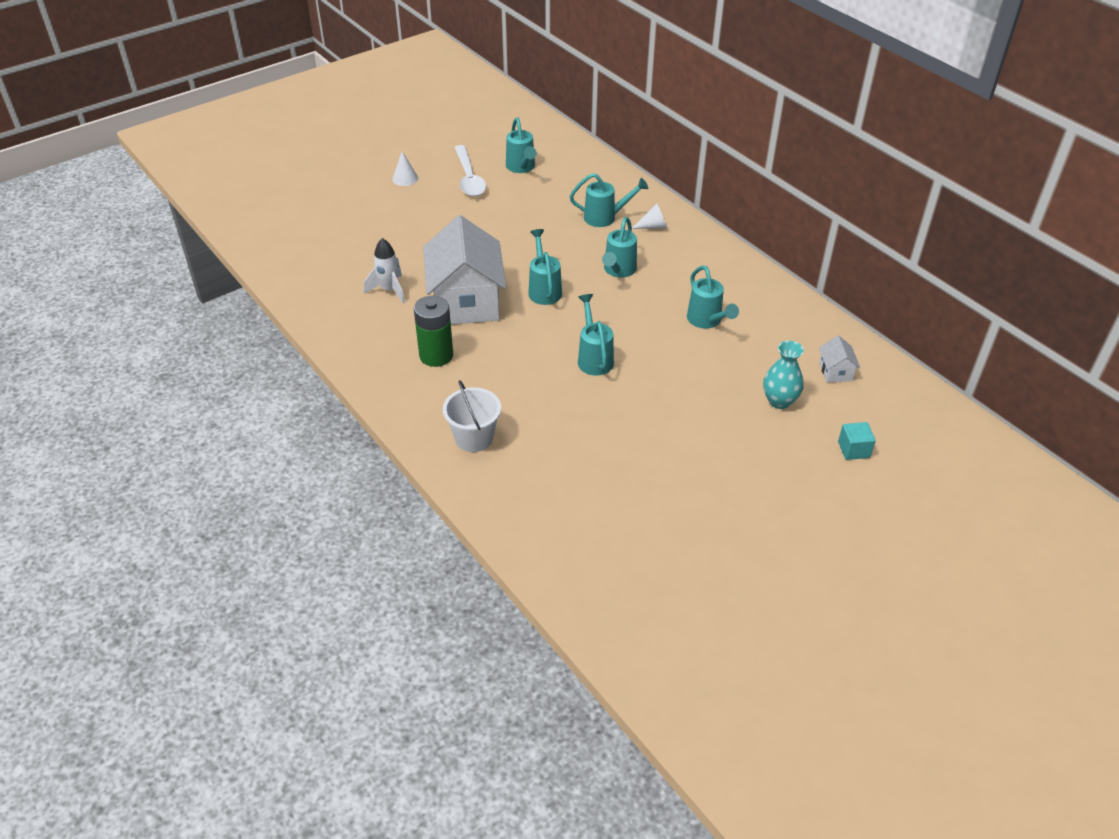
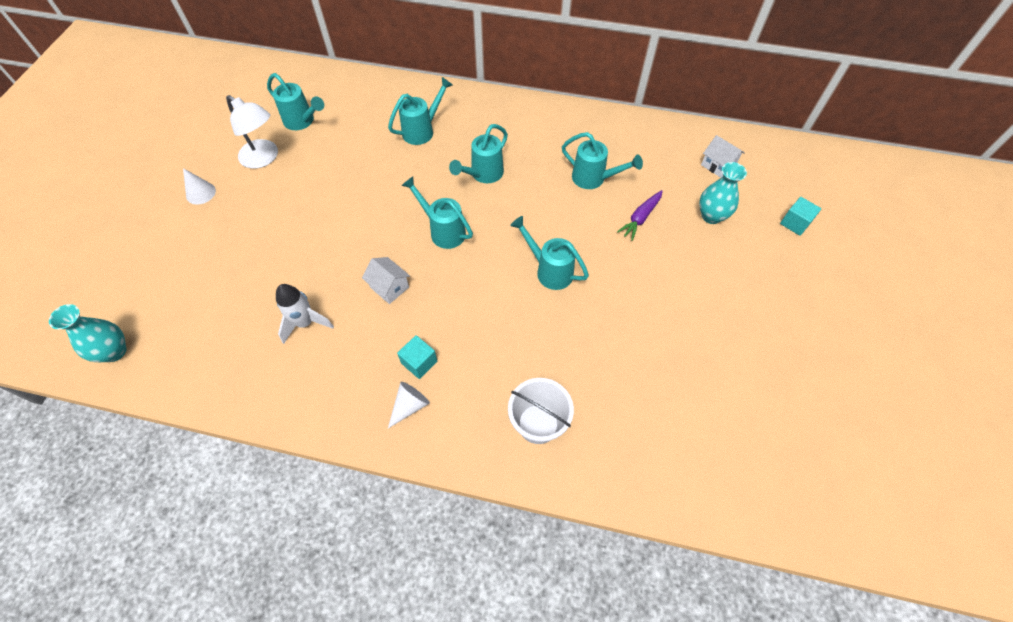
camera: 40 degrees left, 15 degrees up
green battery [414,296,453,367] -> turquoise cube [397,335,437,379]
white house [423,215,506,324] -> white house [362,257,410,304], size x0.41
white spoon [454,145,486,196] -> white lamp [226,95,278,169]
turquoise watering can [602,217,637,278] -> turquoise watering can turned 60 degrees clockwise [449,124,508,183]
white cone [632,203,667,229] -> white cone moved to [388,382,430,428]
none -> turquoise vase [49,304,126,362]
none -> purple carrot [617,190,663,241]

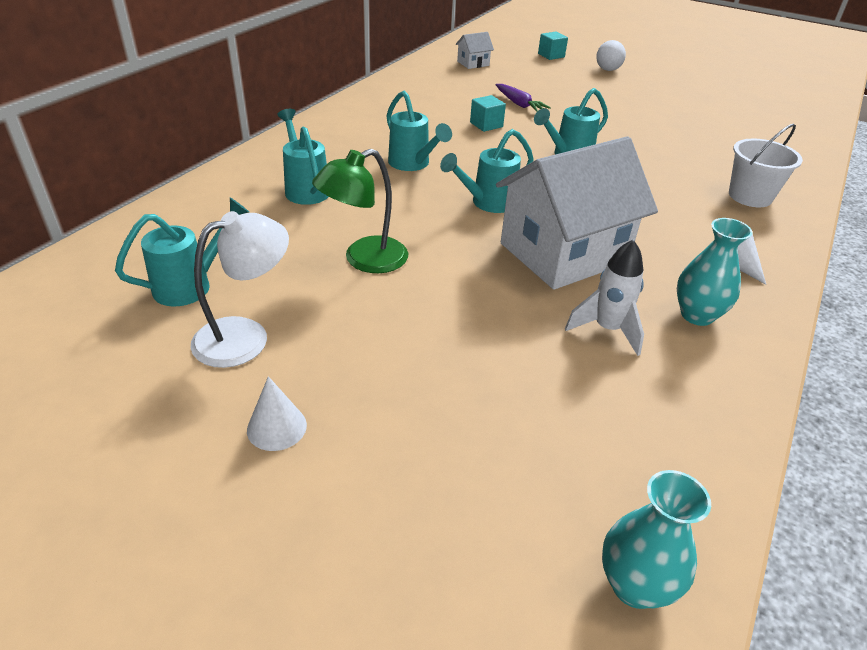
camera: 75 degrees left, 20 degrees down
white house [362,257,410,304] -> white house [496,136,658,290], size x2.44
turquoise cube [397,335,437,379] -> turquoise cube moved to [470,95,506,132]
turquoise watering can [562,132,643,189] -> none
turquoise vase [699,162,747,224] -> turquoise vase moved to [677,218,753,326]
none -> green lamp [312,149,408,273]
none -> white ball [596,40,626,71]

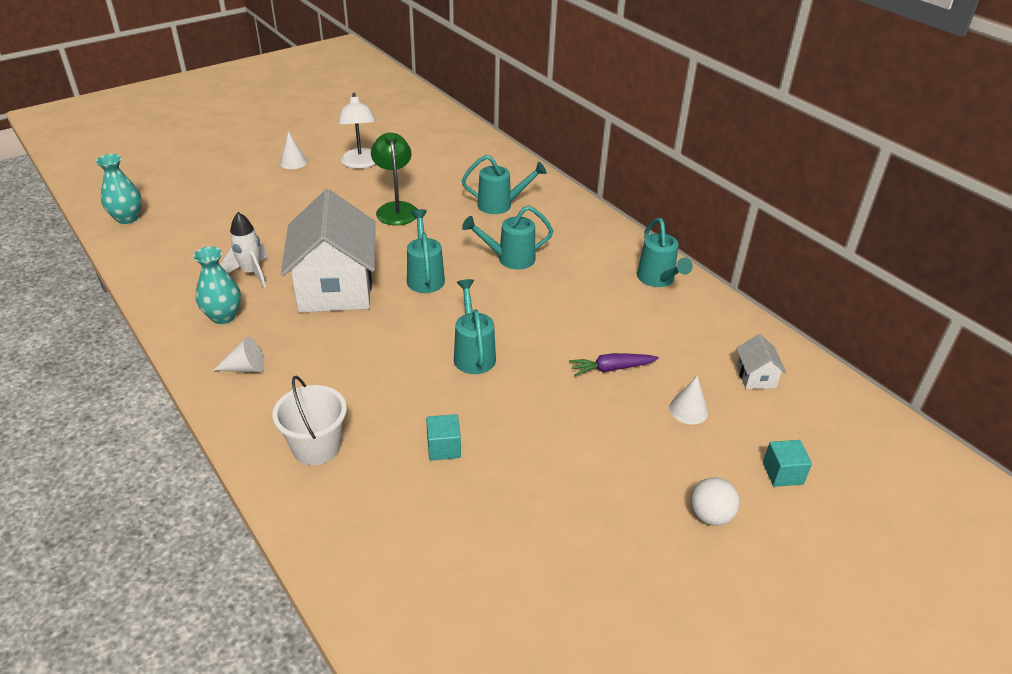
camera: 115 degrees right, 0 degrees up
turquoise watering can [115,198,249,306] -> turquoise watering can moved to [637,218,693,287]
turquoise cube [470,95,506,132] -> turquoise cube moved to [426,414,461,461]
none -> white cone [669,376,708,424]

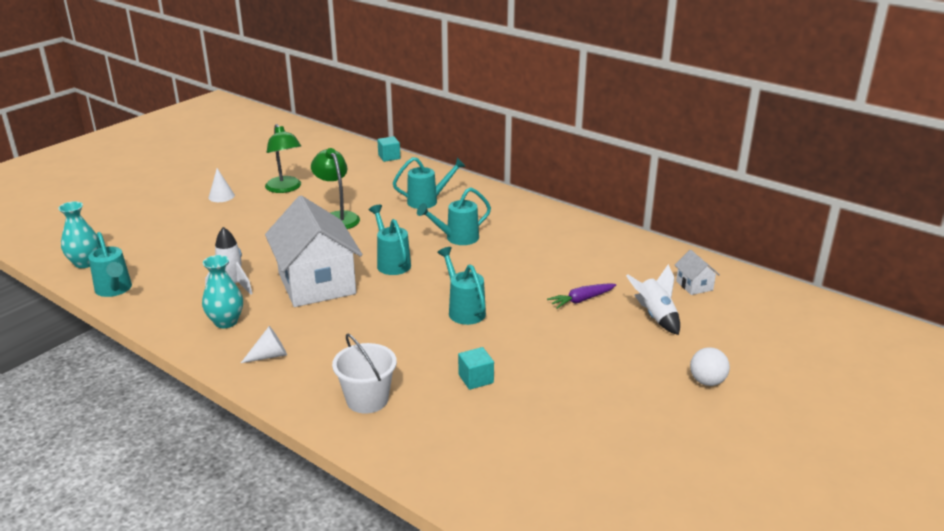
camera: 15 degrees left, 10 degrees down
white lamp [338,93,376,169] -> green lamp [265,124,301,193]
turquoise watering can [637,218,693,287] -> turquoise watering can moved to [88,232,132,297]
white cone [669,376,708,424] -> white rocket [626,264,680,335]
turquoise cube [763,440,812,487] -> turquoise cube moved to [377,136,400,162]

